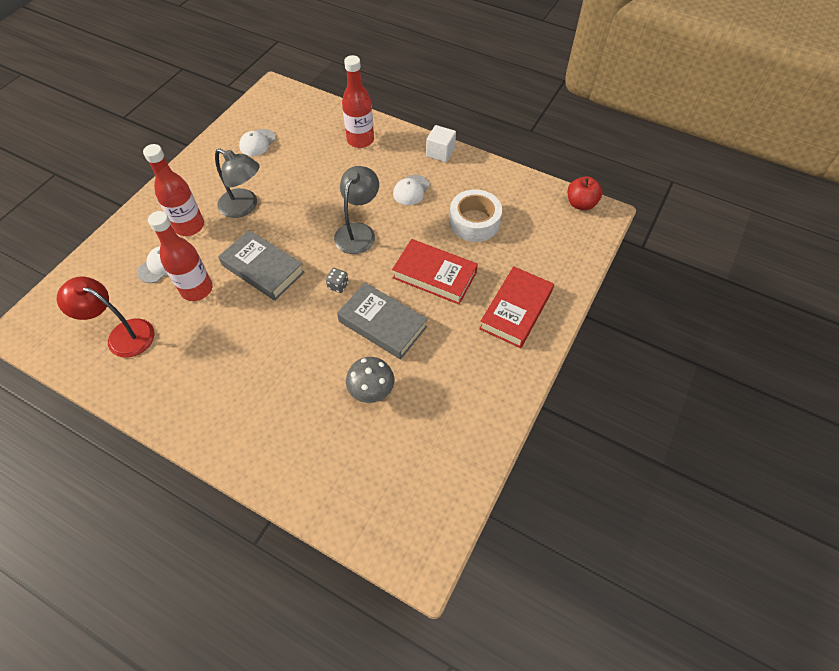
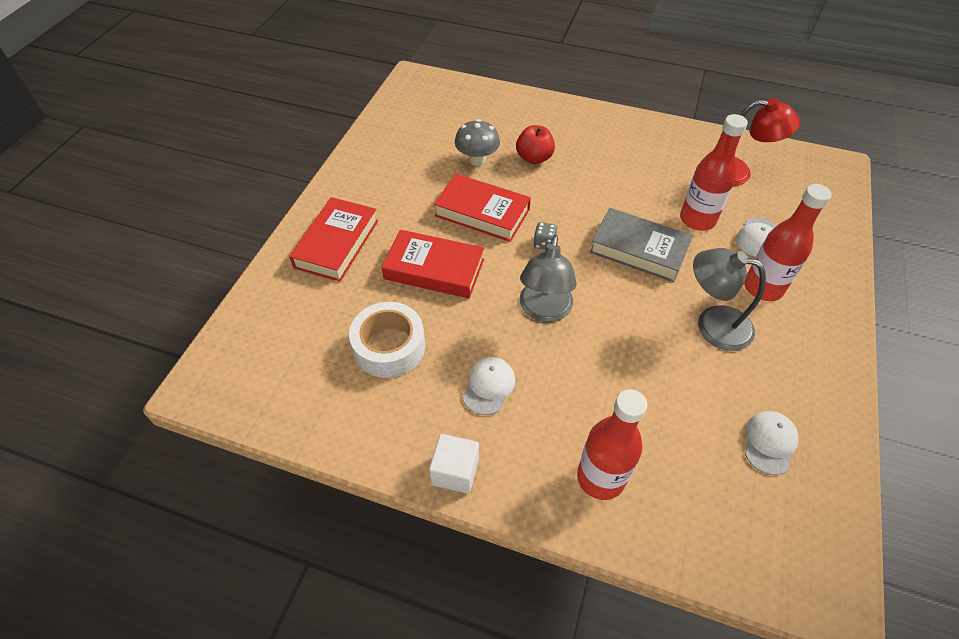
camera: 170 degrees right, 5 degrees down
grey book [337,283,427,359] -> red book [434,174,531,242]
red apple [568,176,602,210] -> red apple moved to [516,125,555,164]

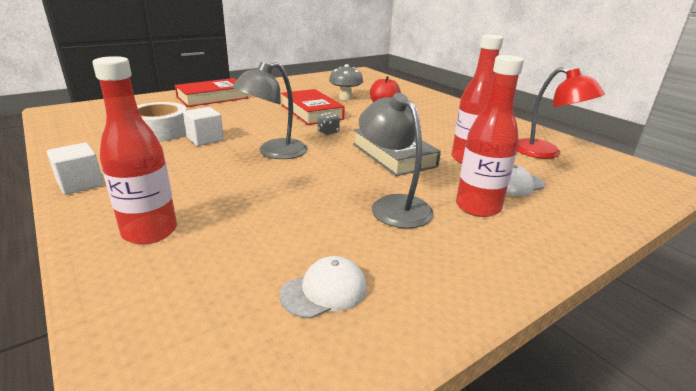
camera: 35 degrees right, 25 degrees down
red book [381,230,484,298] -> none
white cap [462,357,515,415] -> none
none -> white cube [183,107,224,146]

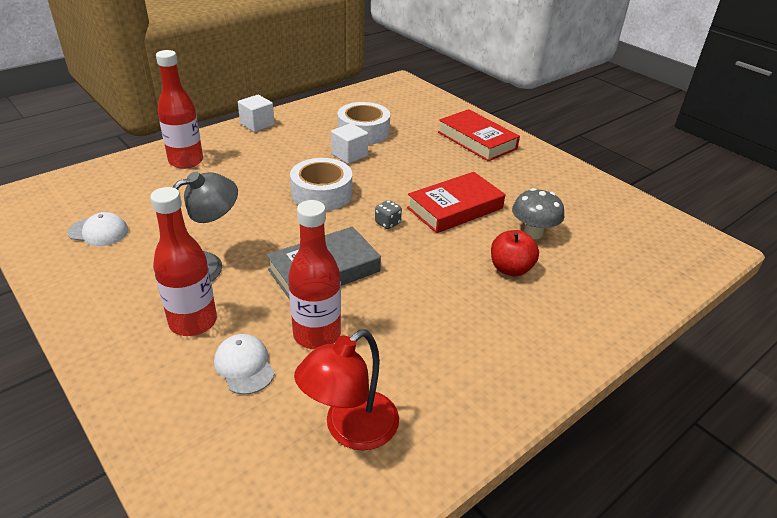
camera: 85 degrees right, 10 degrees up
grey lamp [232,62,307,159] -> white tape [290,158,352,211]
white cap [280,256,367,319] -> white cap turned 45 degrees counterclockwise [67,212,128,246]

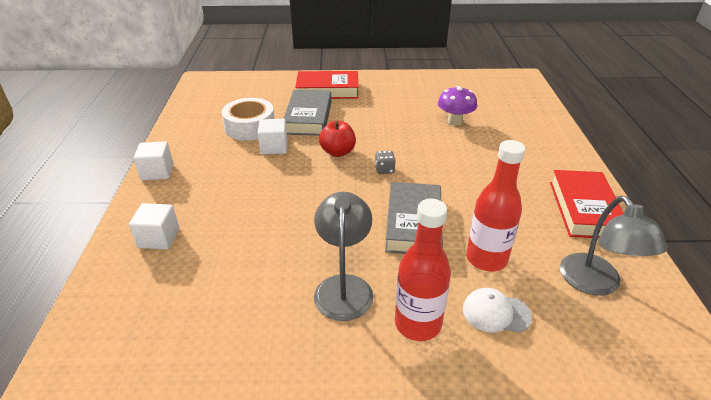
camera: 50 degrees left, 0 degrees up
white cap [67,212,128,246] -> none
red bottle [156,50,203,169] -> white cube [129,203,179,250]
white tape [290,158,352,211] -> none
red lamp [294,329,399,450] -> grey lamp [560,196,668,296]
red book [407,172,506,233] -> red book moved to [550,170,624,238]
red apple [491,230,539,276] -> red apple moved to [319,121,356,157]
grey mushroom [512,188,564,239] -> purple mushroom [438,86,477,126]
none -> grey book [283,90,331,136]

